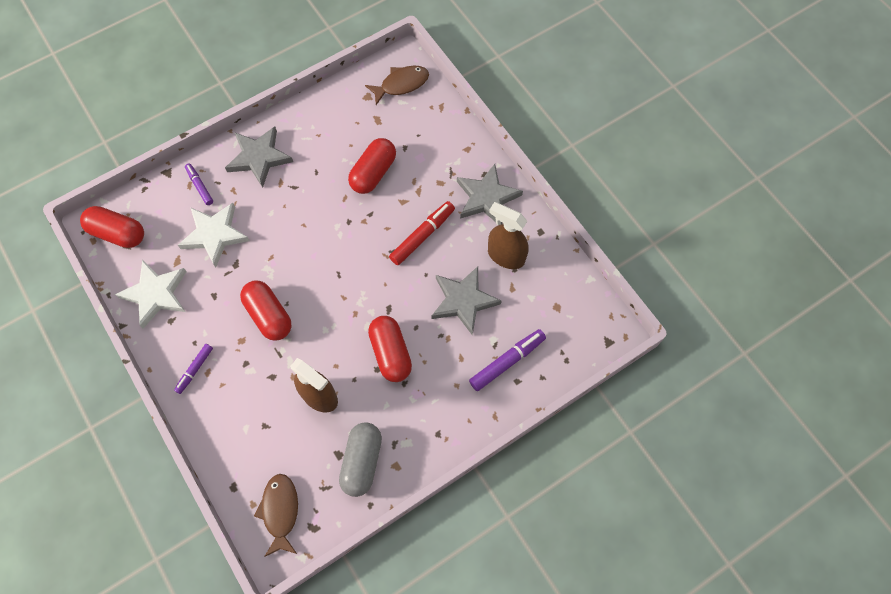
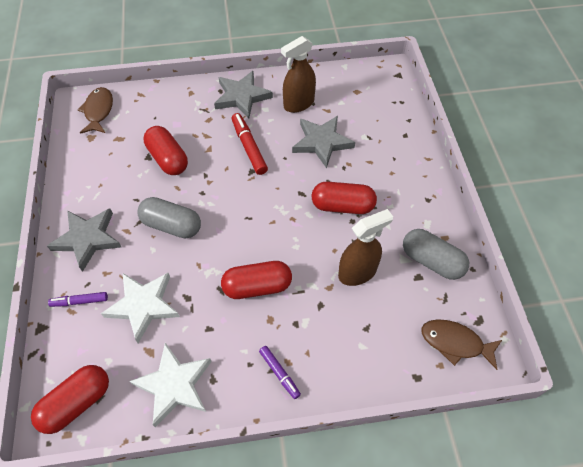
camera: 65 degrees left, 10 degrees down
purple marker [469,329,546,391] -> none
none -> grey capsule [137,197,201,238]

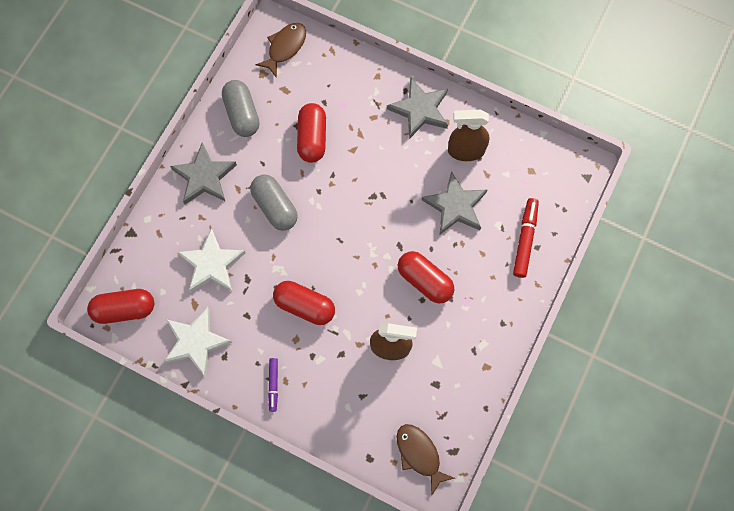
camera: 35 degrees right, 15 degrees up
purple marker [48,292,108,307] -> none
red marker [232,113,268,175] -> red marker moved to [513,198,539,278]
grey capsule [403,229,469,280] -> grey capsule moved to [222,80,259,137]

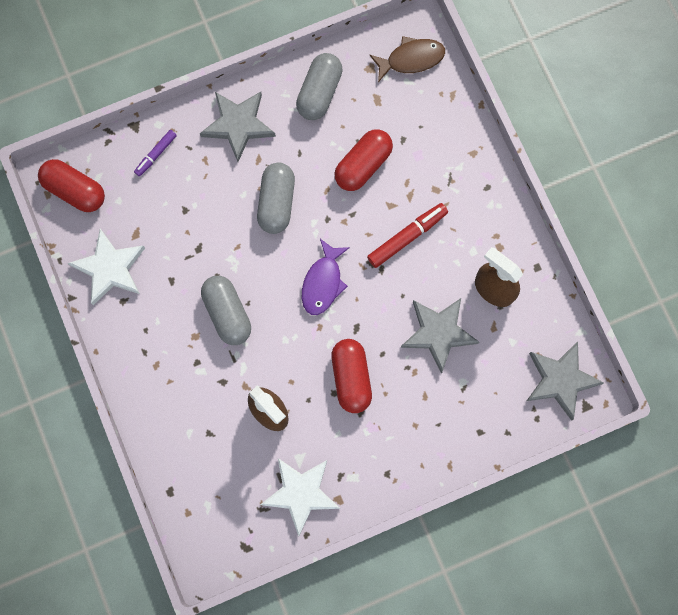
camera: 40 degrees right, 5 degrees up
white star [177,228,246,293] -> white star moved to [260,458,340,537]
purple marker [268,358,278,412] -> purple marker moved to [134,130,177,177]
red capsule [273,281,335,325] -> grey capsule [201,276,251,345]
grey star [387,78,448,139] -> grey star moved to [527,342,604,421]
brown fish [396,424,454,495] -> none
red marker [513,198,539,278] -> red marker moved to [367,203,448,268]
none -> purple fish [302,239,350,315]

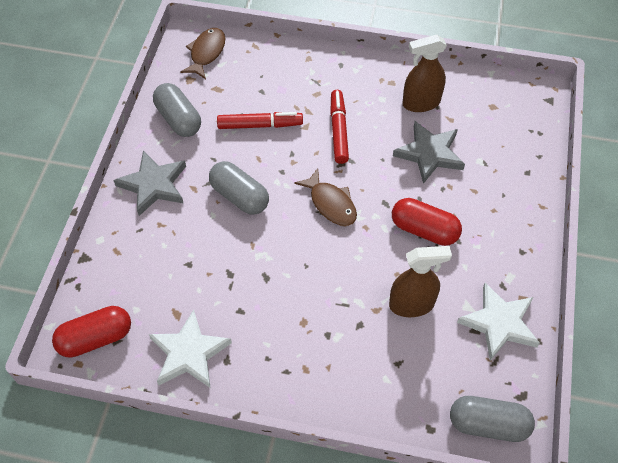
camera: 55 degrees left, 20 degrees down
purple marker [134,130,177,177] -> none
grey capsule [201,276,251,345] -> grey capsule moved to [450,396,535,442]
purple fish [302,239,350,315] -> brown fish [294,168,357,226]
red capsule [334,129,393,191] -> red marker [217,112,303,129]
grey star [527,342,604,421] -> none

